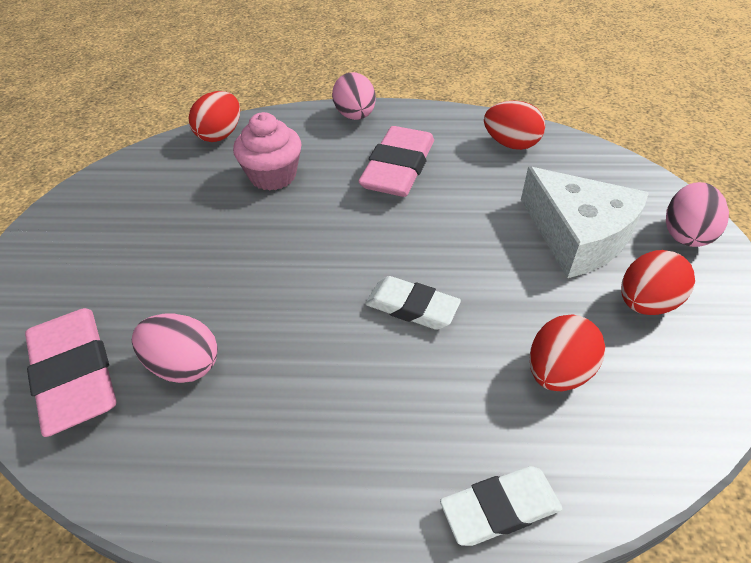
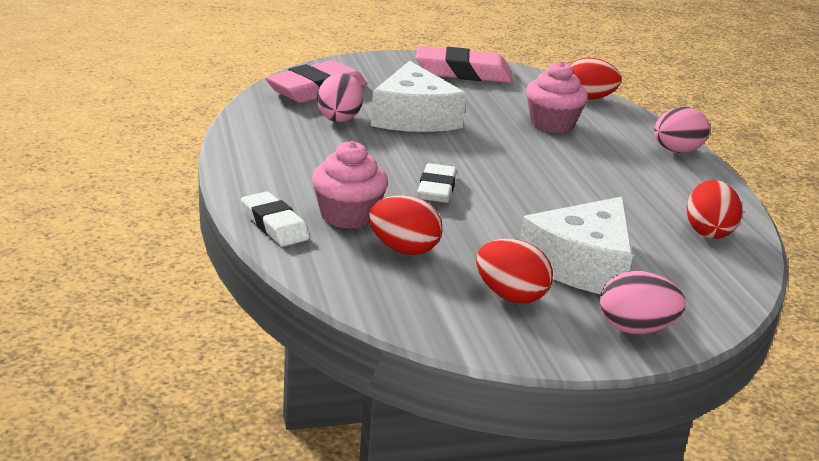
camera: 70 degrees right, 20 degrees down
pink eraser [358,126,434,197] -> pink eraser moved to [416,46,512,83]
none -> pink cupcake [312,141,388,229]
none -> white cheese [371,61,467,132]

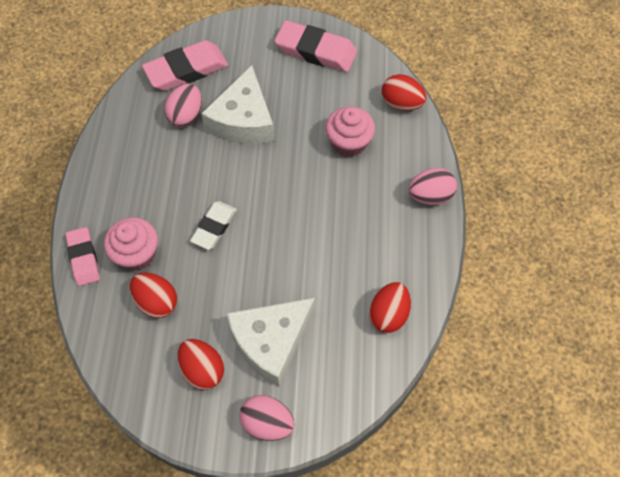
camera: 20 degrees right, 35 degrees up
white eraser [241,191,310,246] -> pink eraser [65,227,100,286]

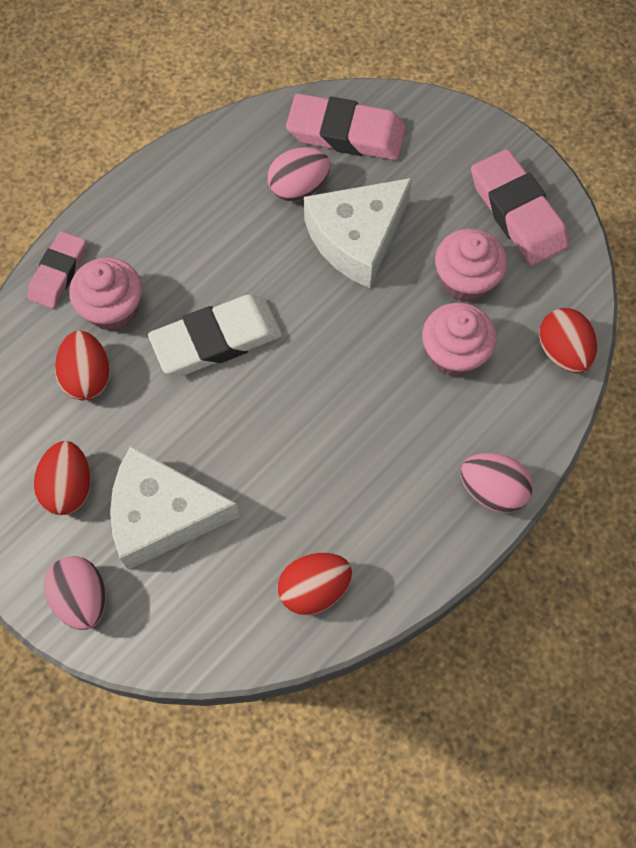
camera: 40 degrees right, 5 degrees up
white eraser [190,201,237,250] -> white eraser [148,295,282,376], size x1.58
none -> pink cupcake [435,229,507,302]

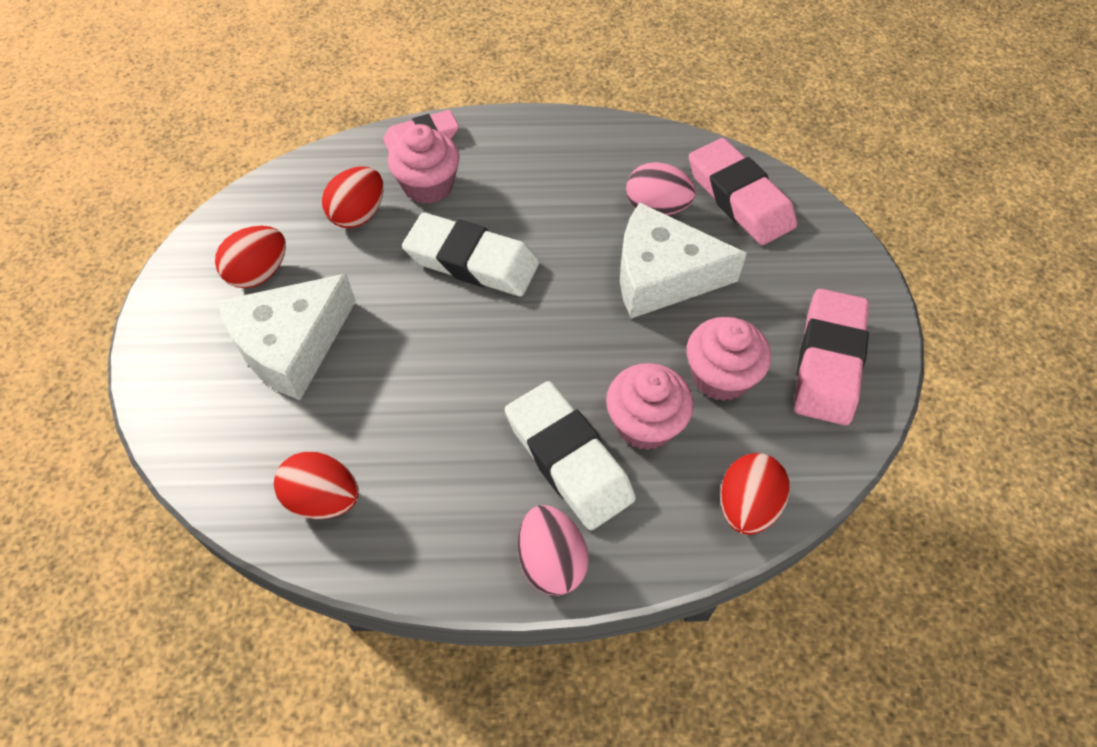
camera: 45 degrees right, 10 degrees down
pink egg [44,556,106,630] -> none
white cheese [110,446,240,570] -> white cheese turned 90 degrees counterclockwise [218,273,356,400]
none -> white eraser [505,381,636,530]

